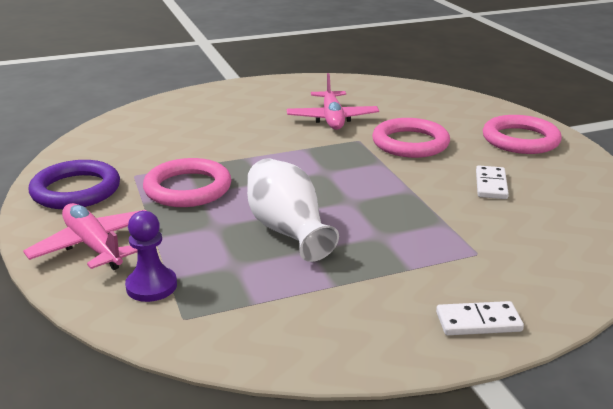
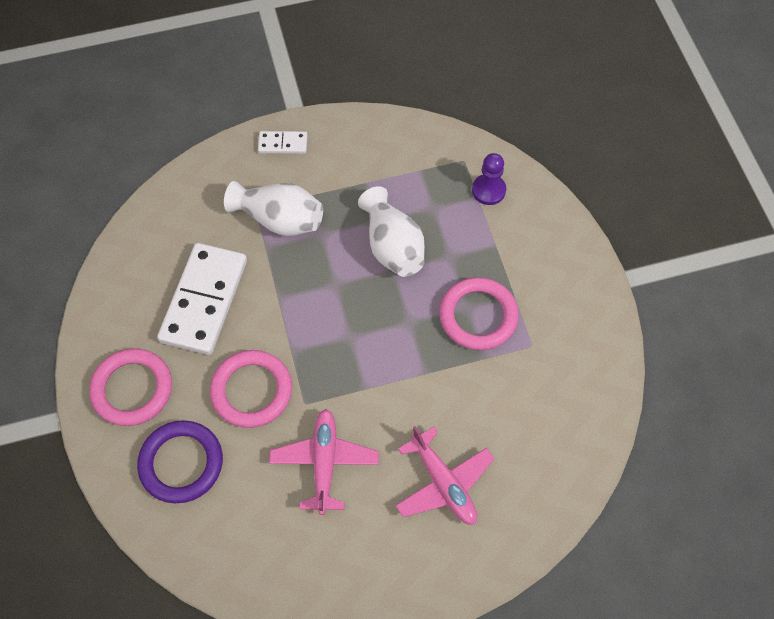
camera: 175 degrees left, 35 degrees up
pink plane [23,203,146,270] -> pink plane moved to [395,426,495,525]
purple ring [29,160,120,209] -> purple ring moved to [137,420,223,503]
white domino [476,165,509,199] -> white domino [157,243,247,355], size x2.13
none -> white vase [224,181,323,236]

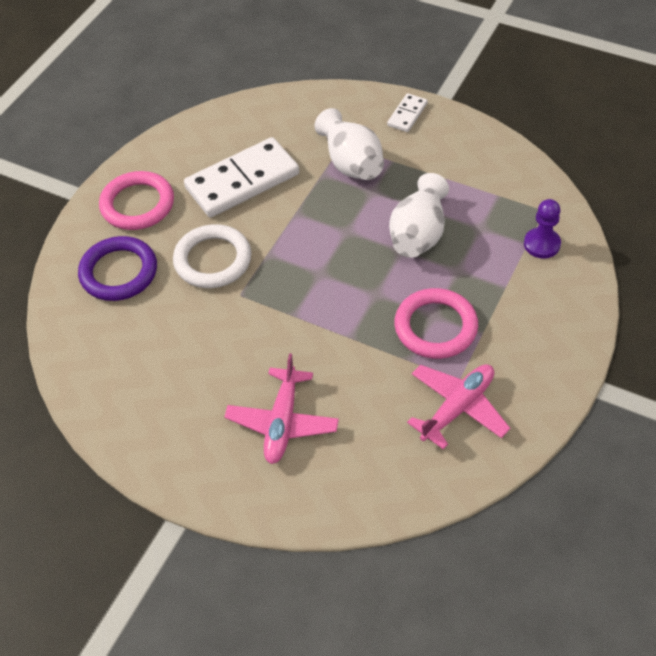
camera: 45 degrees right, 10 degrees down
pink ring [210,350,292,428] -> white ring [173,224,251,288]
white domino [258,131,307,154] -> white domino turned 75 degrees clockwise [387,93,428,132]
pink plane [269,409,379,515] -> pink plane moved to [407,364,510,449]

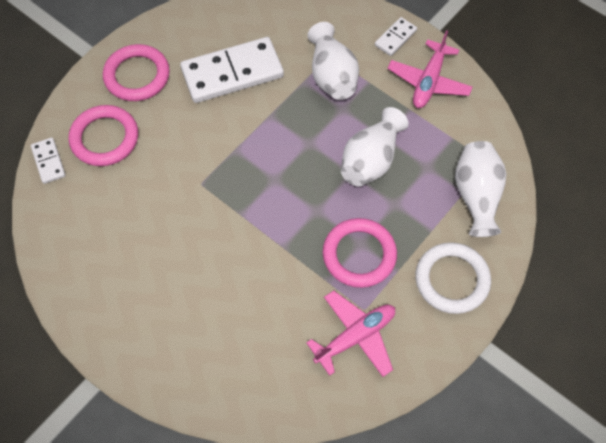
camera: 10 degrees right, 10 degrees up
purple ring [78,236,157,301] -> pink ring [69,105,138,166]
white ring [173,224,251,288] -> white ring moved to [415,242,491,314]
pink plane [225,353,339,464] -> pink plane moved to [388,30,472,108]
purple pawn [524,199,561,258] -> white vase [455,141,506,237]
none -> white domino [31,138,66,184]

